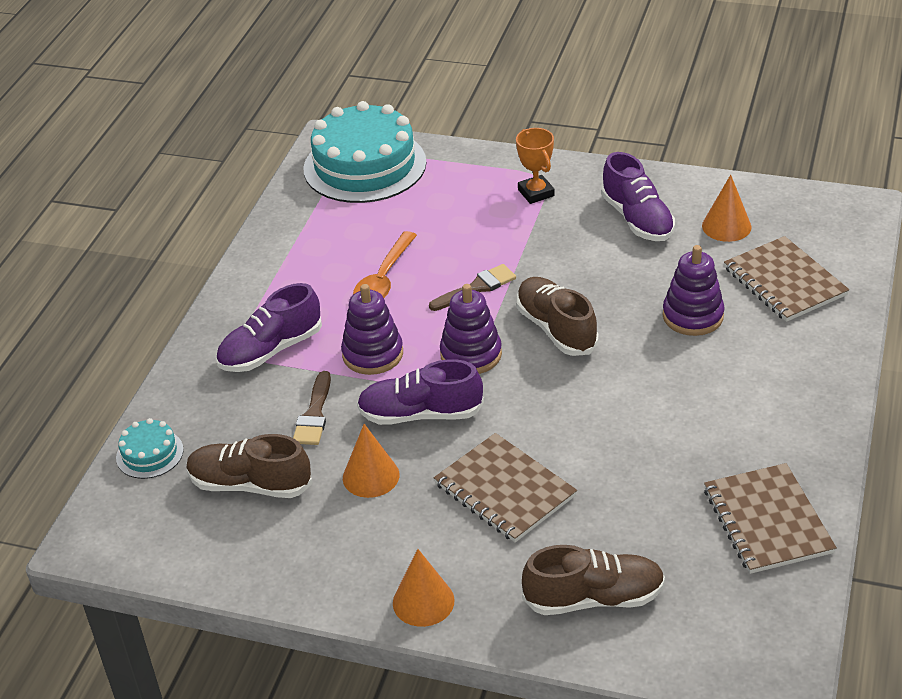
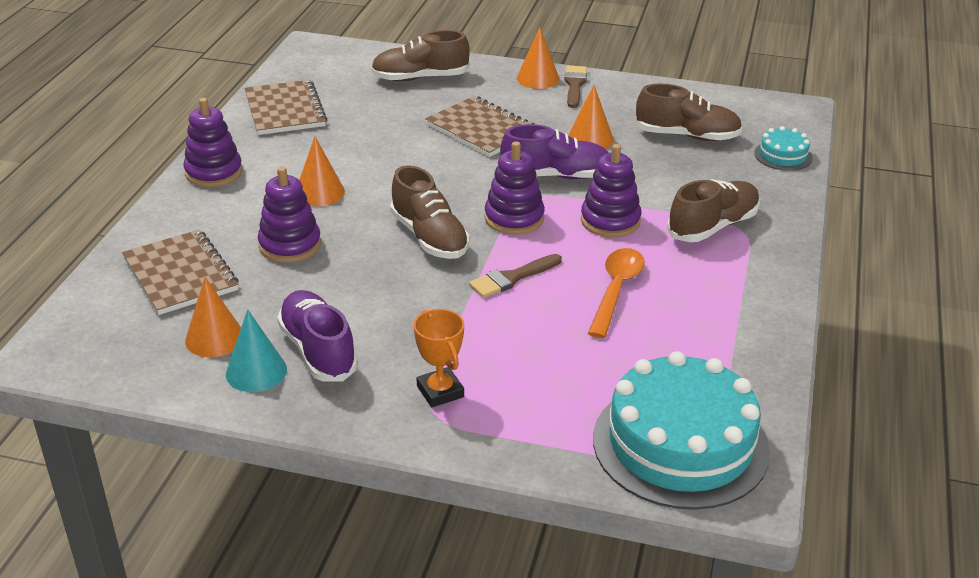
camera: 175 degrees right, 5 degrees down
purple shoe [216,283,322,372] -> brown shoe [667,179,760,242]
brown brush [293,371,331,445] -> brown brush moved to [565,66,587,108]
none -> purple stacking toy [183,98,242,187]
none -> turquoise cone [226,309,287,392]
none -> orange cone [299,136,345,206]

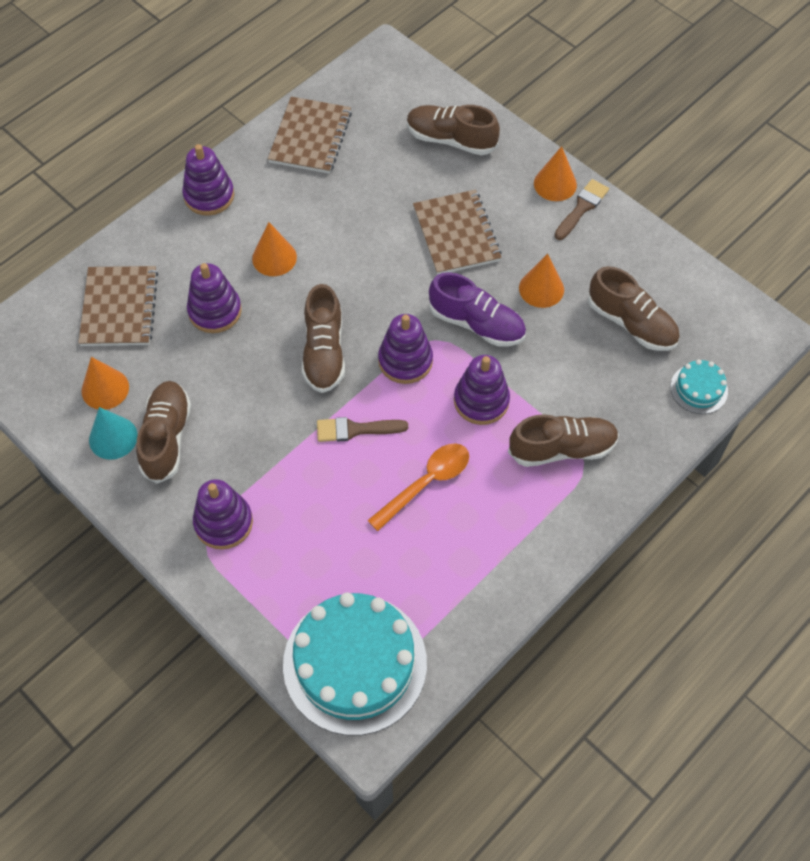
camera: 30 degrees right, 25 degrees up
purple shoe [277,290,358,382] -> brown shoe [136,381,191,484]
orange trophy [414,309,464,407] -> purple stacking toy [193,479,253,549]

